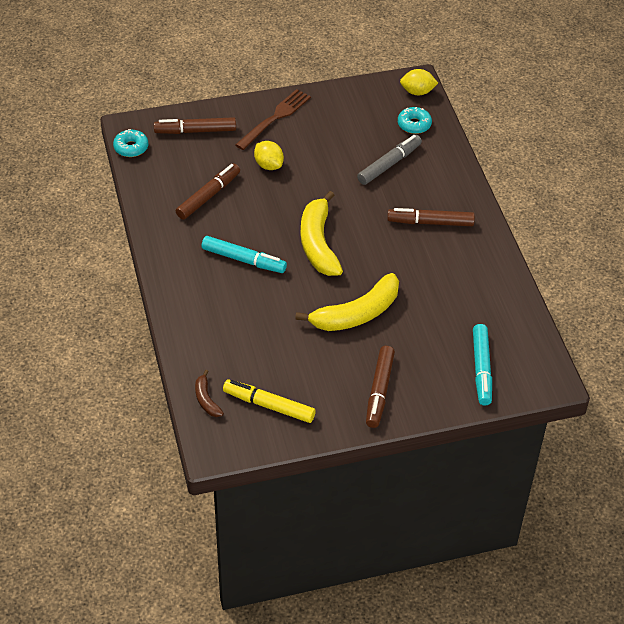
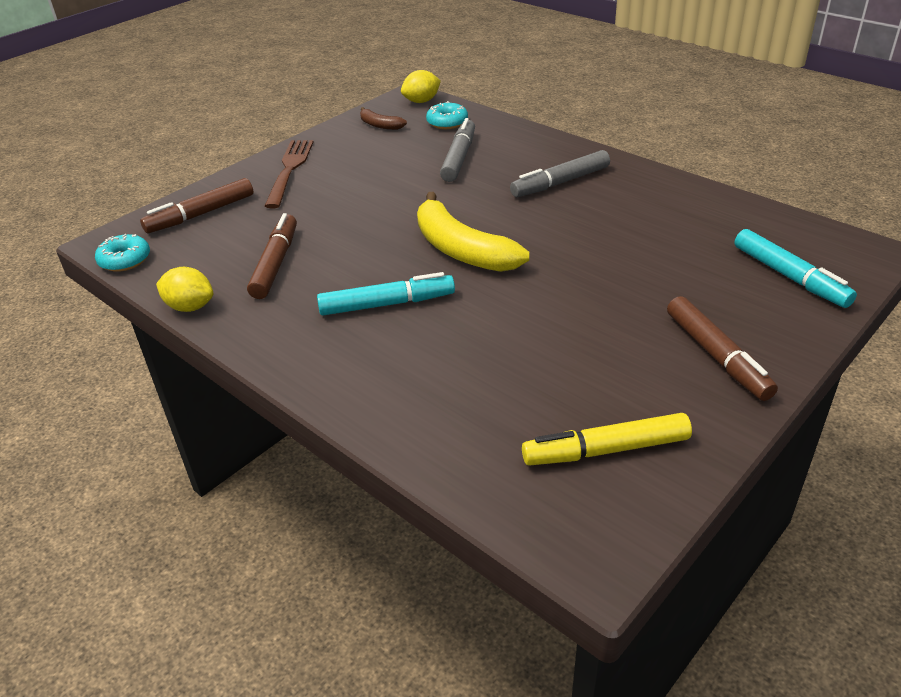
camera: 30 degrees left, 10 degrees down
brown banana [195,370,224,417] -> brown banana moved to [360,107,407,130]
yellow lemon [254,141,284,170] -> yellow lemon moved to [156,267,213,312]
yellow banana [295,273,399,331] -> none
brown marker [387,208,475,226] -> grey marker [510,150,610,197]

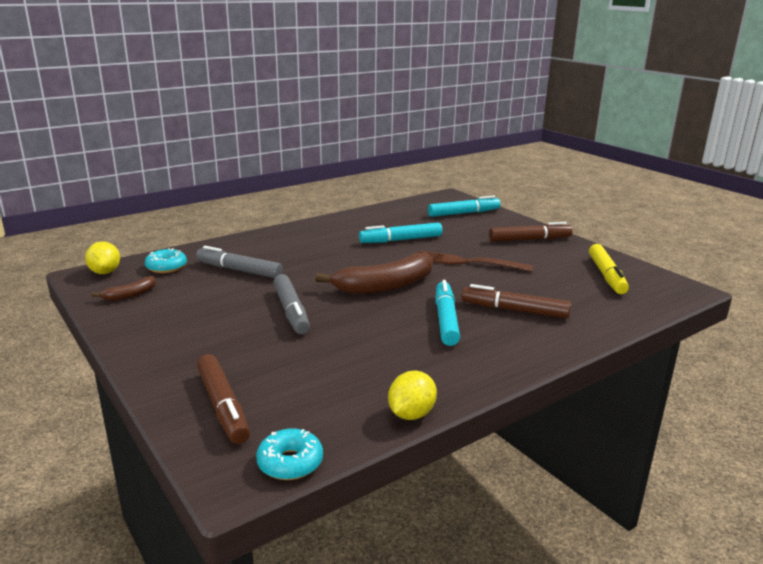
camera: 80 degrees left, 15 degrees down
brown marker [247,213,297,299] -> brown marker moved to [461,284,571,319]
brown fork [265,140,314,208] -> brown fork moved to [418,251,533,272]
yellow banana [417,192,529,272] -> brown banana [315,253,433,294]
grey marker [510,150,610,197] -> grey marker moved to [273,274,310,334]
none -> turquoise marker [359,223,442,243]

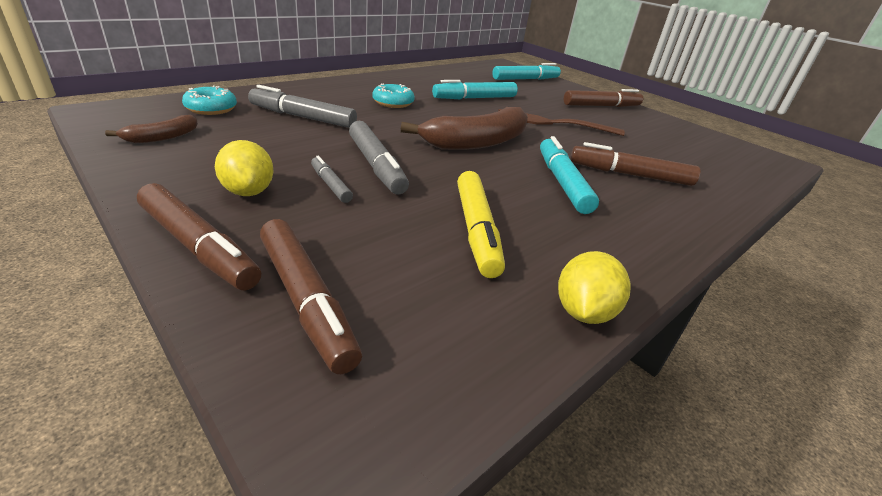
camera: 10 degrees left, 10 degrees up
yellow lemon [85,241,120,274] -> yellow lemon moved to [215,140,274,196]
turquoise donut [256,429,323,480] -> turquoise donut moved to [372,83,415,108]
yellow marker [589,244,629,294] -> yellow marker moved to [457,171,505,278]
none -> brown marker [137,183,261,290]
none -> grey marker [311,156,353,203]

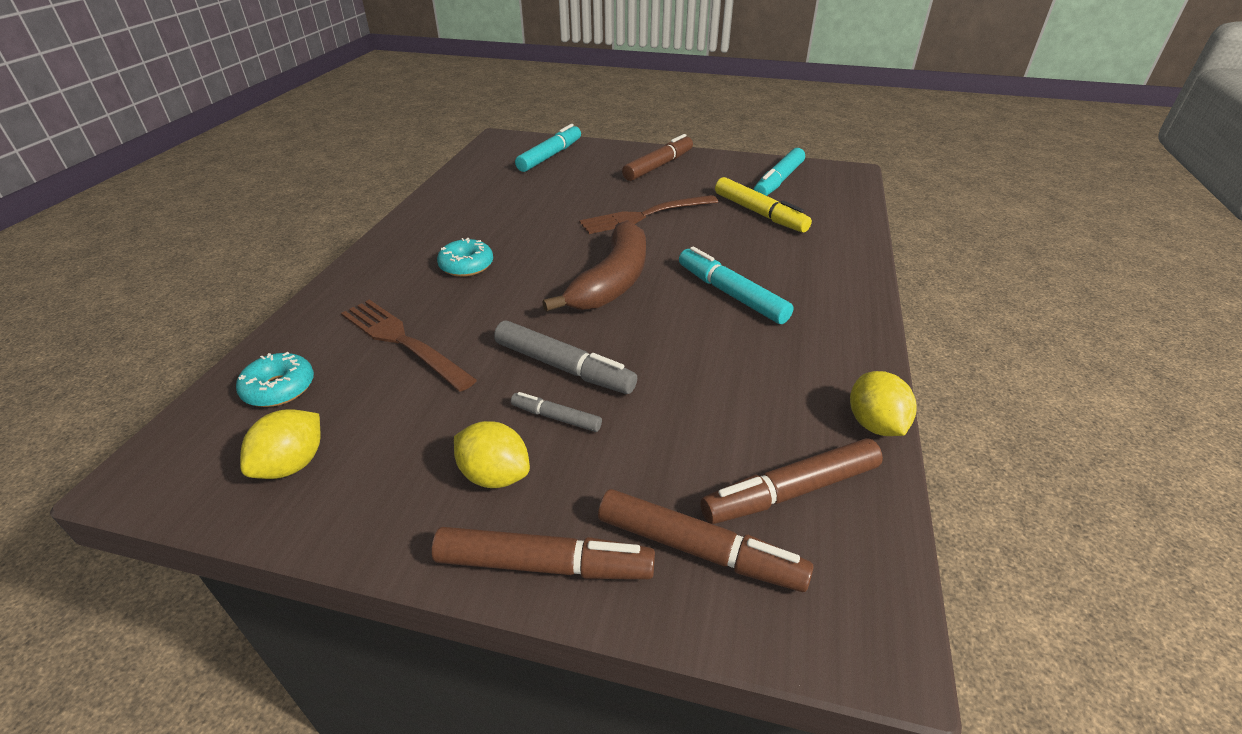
camera: 30 degrees left, 5 degrees up
brown banana [105,115,198,143] -> yellow lemon [240,409,321,479]
grey marker [248,85,357,128] -> brown fork [341,299,477,392]
turquoise marker [432,80,518,99] -> turquoise marker moved to [753,148,805,196]
yellow marker [457,171,505,278] -> yellow marker moved to [715,177,812,233]
brown marker [571,142,700,186] -> brown marker moved to [700,438,883,524]

